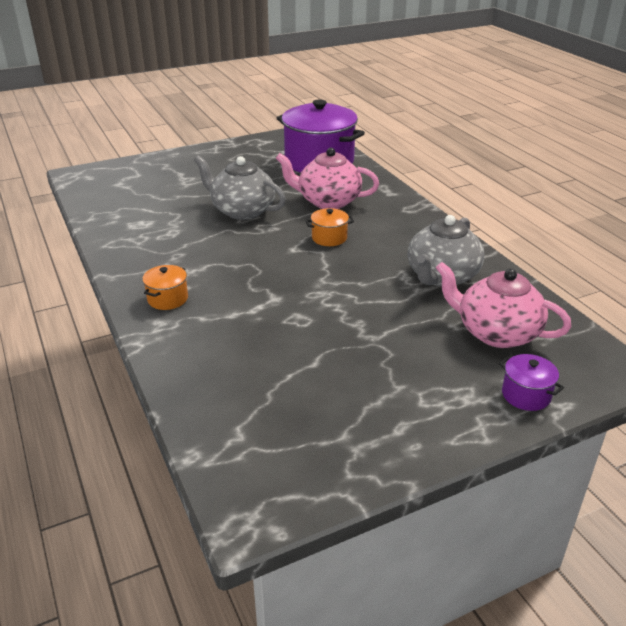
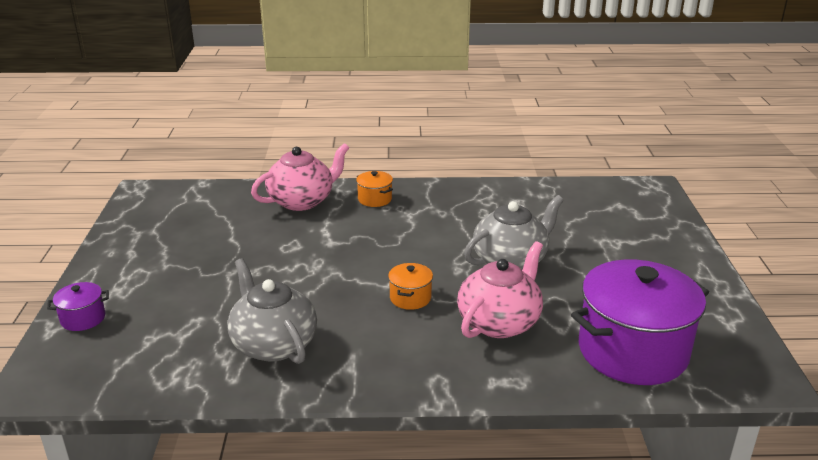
camera: 115 degrees right, 5 degrees down
pink teapot [436,262,571,348] -> pink teapot moved to [251,143,349,211]

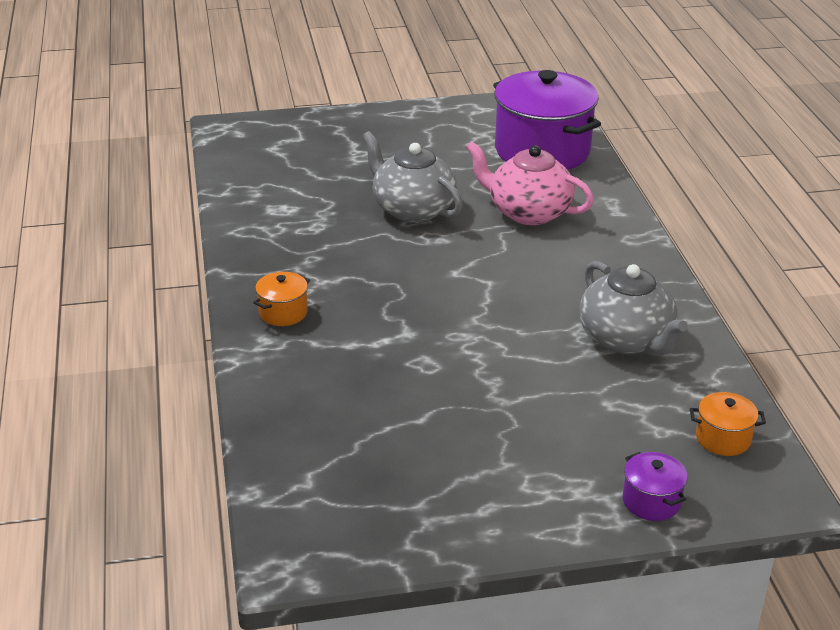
camera: 100 degrees left, 5 degrees up
grey teapot [227,258,317,364] -> grey teapot turned 75 degrees counterclockwise [579,261,688,355]
pink teapot [251,143,349,211] -> none
orange pot [388,263,433,310] -> orange pot moved to [690,392,766,456]

